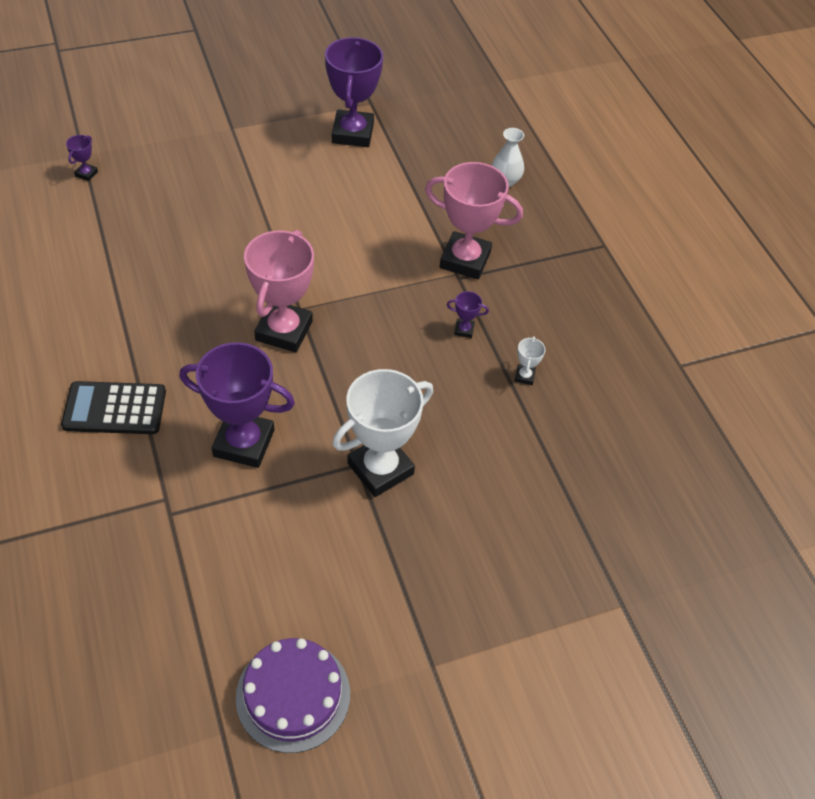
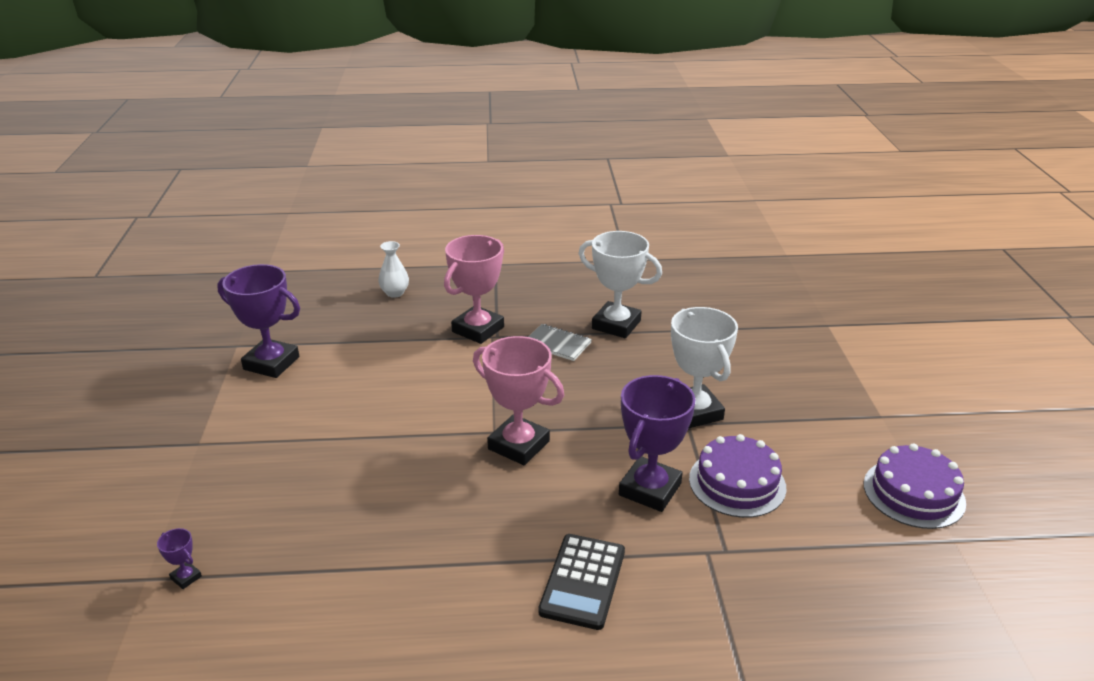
camera: 70 degrees left, 20 degrees down
purple trophy [447,291,489,338] -> grey notebook [528,324,592,361]
white trophy [515,336,545,385] -> white trophy [578,231,662,338], size x2.44
none -> purple cake [689,434,786,518]

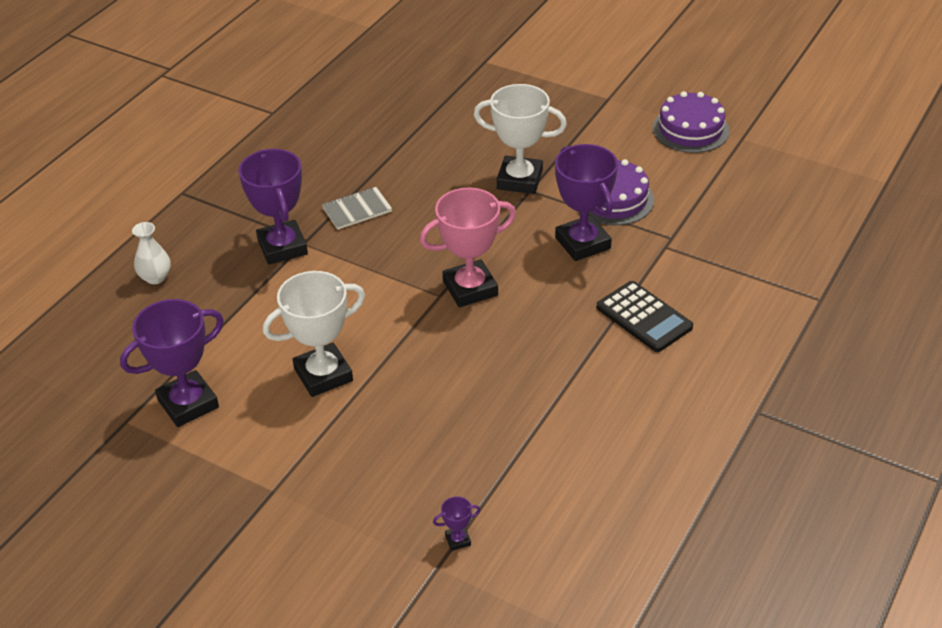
camera: 55 degrees left, 10 degrees up
pink trophy [444,235,504,344] -> purple trophy [238,149,308,265]
white trophy [578,231,662,338] -> white trophy moved to [263,271,365,397]

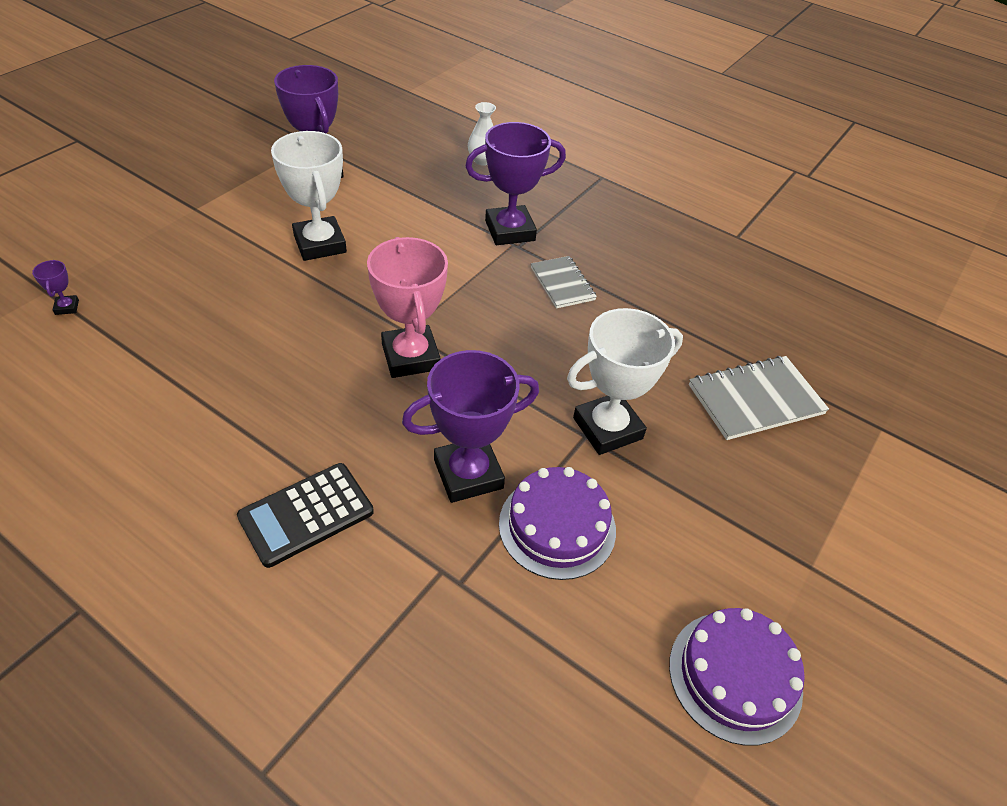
camera: 90 degrees right, 5 degrees up
white trophy [474,84,567,194] -> white trophy turned 45 degrees clockwise [567,308,683,455]
none -> grey notebook [689,356,829,440]

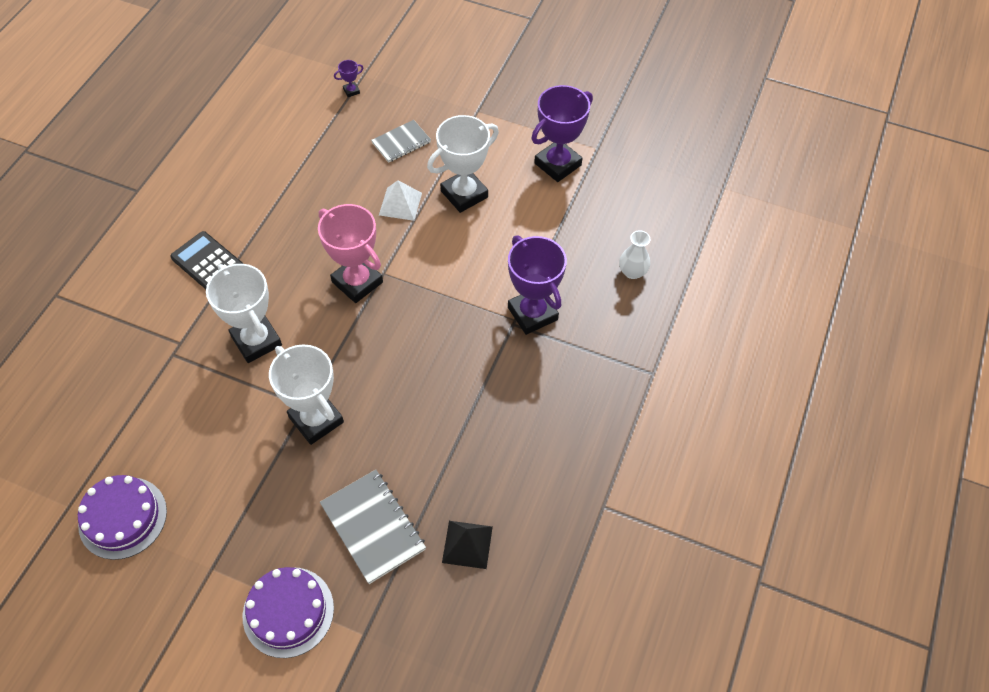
camera: 80 degrees right, 10 degrees up
pink trophy [367,237,448,378] -> pink trophy turned 75 degrees clockwise [318,204,383,303]
purple trophy [402,350,539,503] -> white trophy [206,264,282,363]
purple cake [499,467,616,580] -> purple cake moved to [243,567,334,658]
grey notebook [531,256,597,308] -> grey notebook moved to [371,120,431,163]
none -> white pyramid [379,181,422,221]
none -> black pyramid [442,521,493,569]

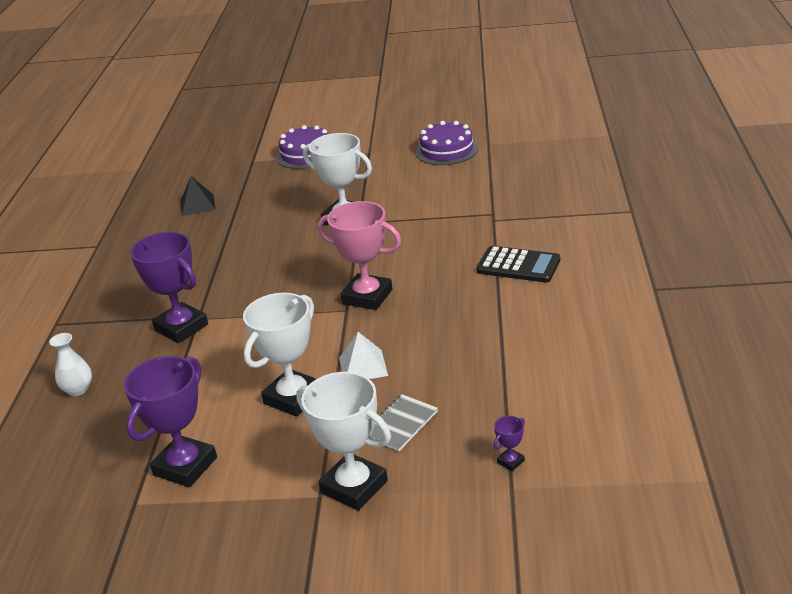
camera: 165 degrees right, 25 degrees down
white trophy [206,264,282,363] -> white trophy moved to [296,372,391,511]
grey notebook [320,470,426,584] -> none

